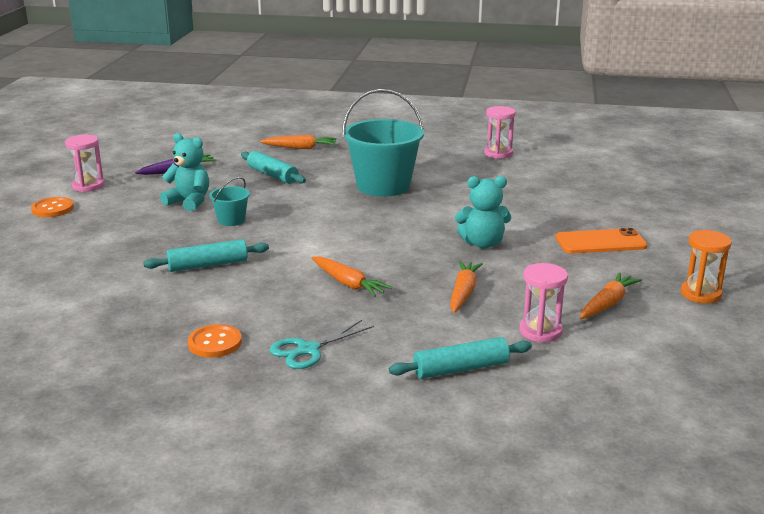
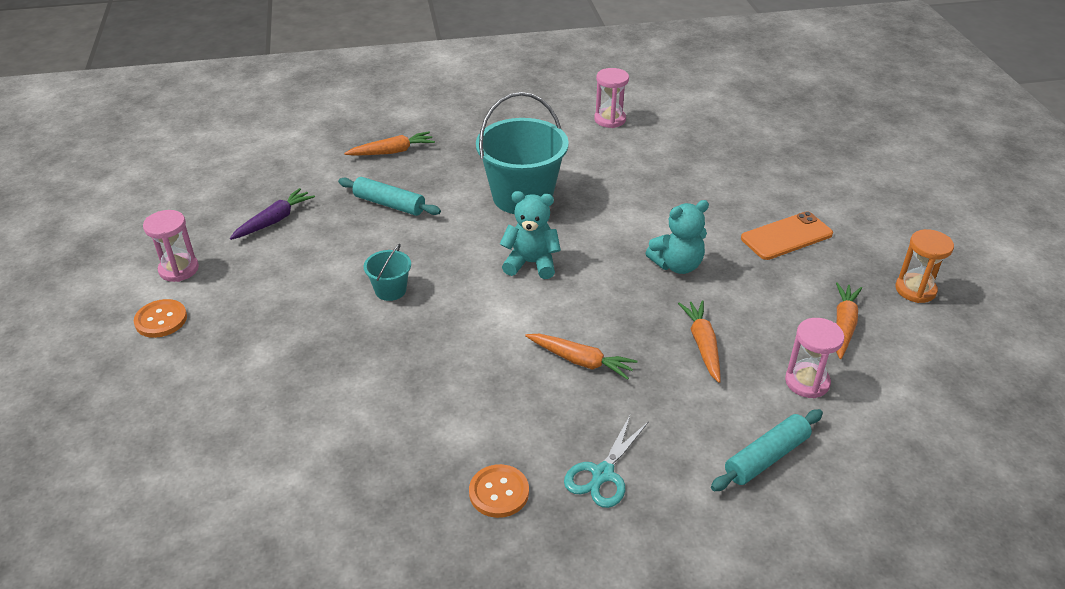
camera: 20 degrees left, 15 degrees up
turquoise rolling pin [143,239,269,272] -> none
turquoise teddy bear [160,133,209,211] -> turquoise teddy bear moved to [500,191,561,279]

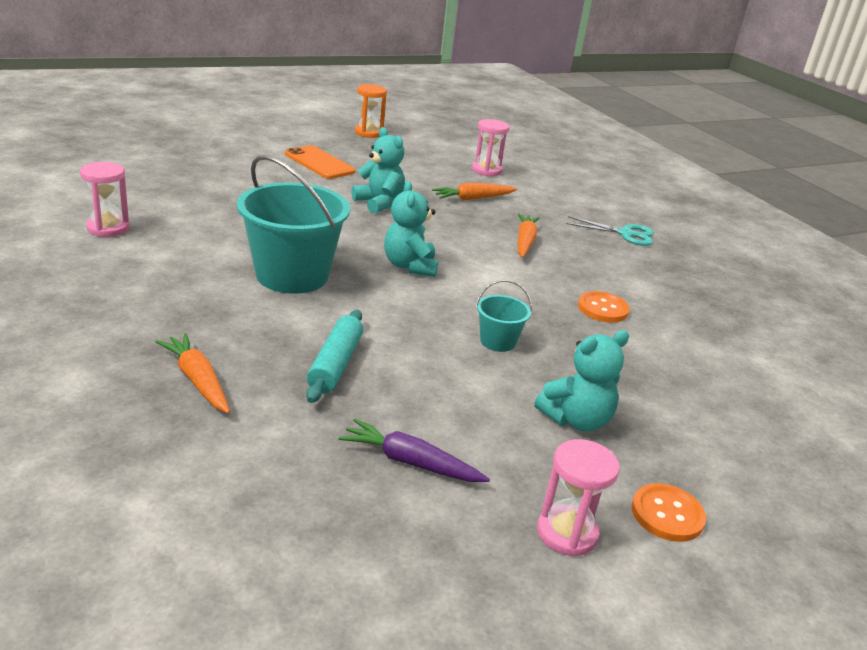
camera: 110 degrees left, 10 degrees down
orange button [469,464,529,518] -> orange button moved to [578,291,630,323]
turquoise rolling pin [711,409,823,491] -> none
orange carrot [836,282,862,359] -> none
none -> turquoise teddy bear [534,330,629,431]

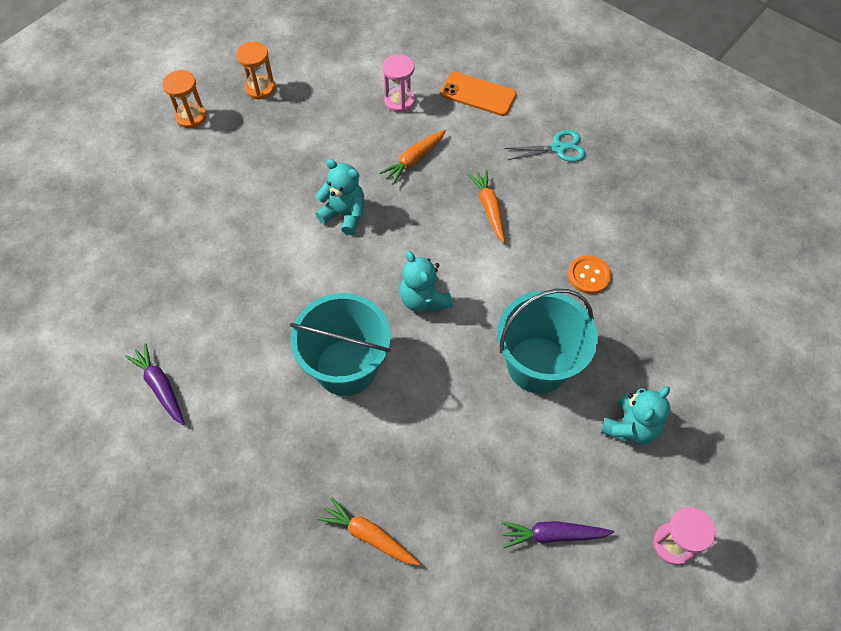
camera: 20 degrees left, 30 degrees up
pink hourglass [80,162,130,237] -> purple carrot [125,343,185,425]
orange phone [285,145,355,179] -> orange phone moved to [440,72,517,116]
turquoise rolling pin [306,310,363,403] -> none
turquoise bucket [476,280,532,352] -> turquoise bucket [497,289,598,394], size x2.16
orange button [632,483,706,542] -> none
none -> orange hourglass [163,70,207,128]

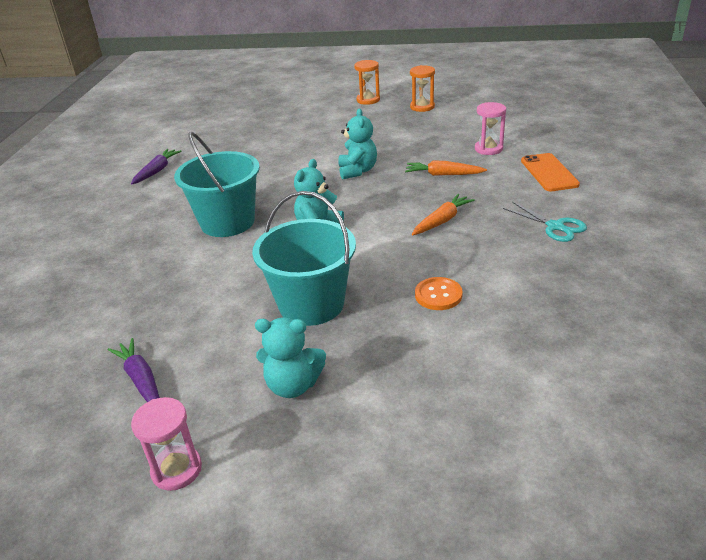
camera: 60 degrees right, 25 degrees down
orange carrot [318,497,420,565] -> none

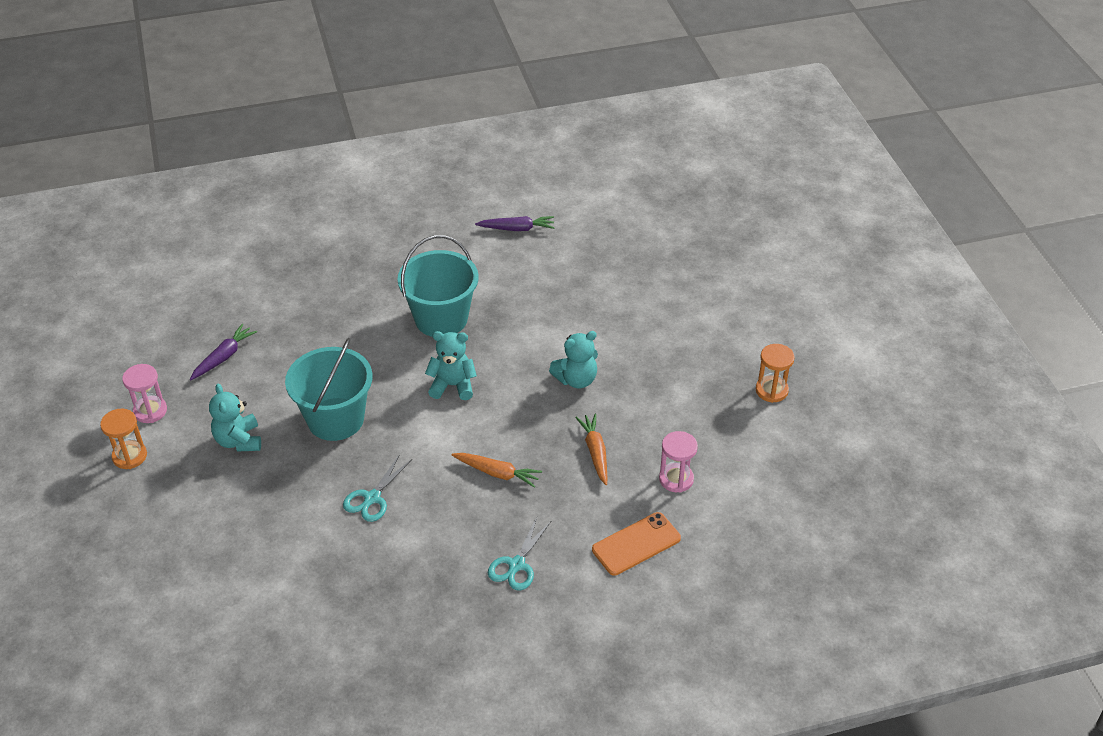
camera: 65 degrees right, 10 degrees up
orange hourglass [354,60,380,105] -> orange hourglass moved to [100,409,147,469]
orange button [415,277,463,310] -> turquoise scissors [343,454,412,522]

